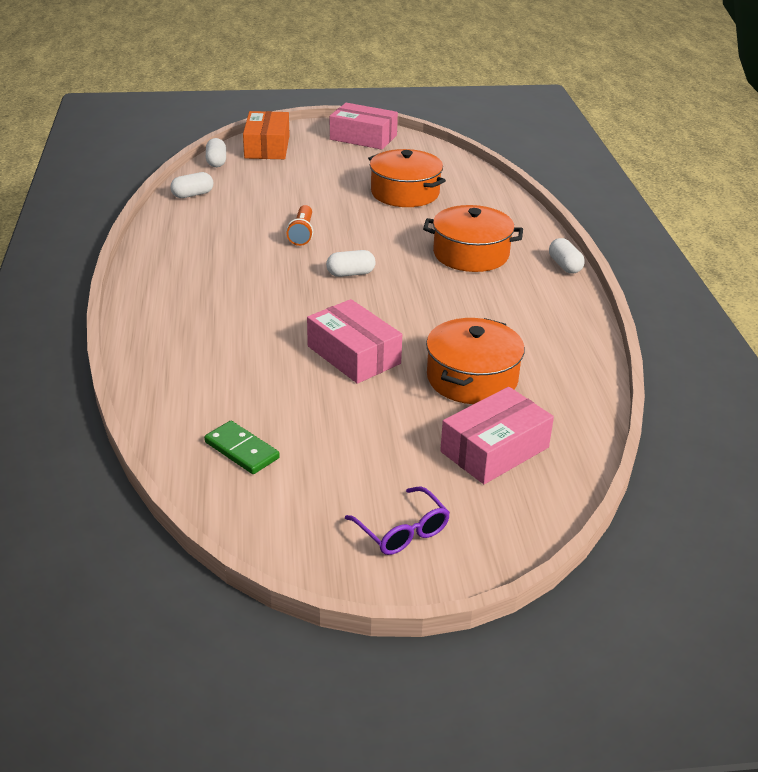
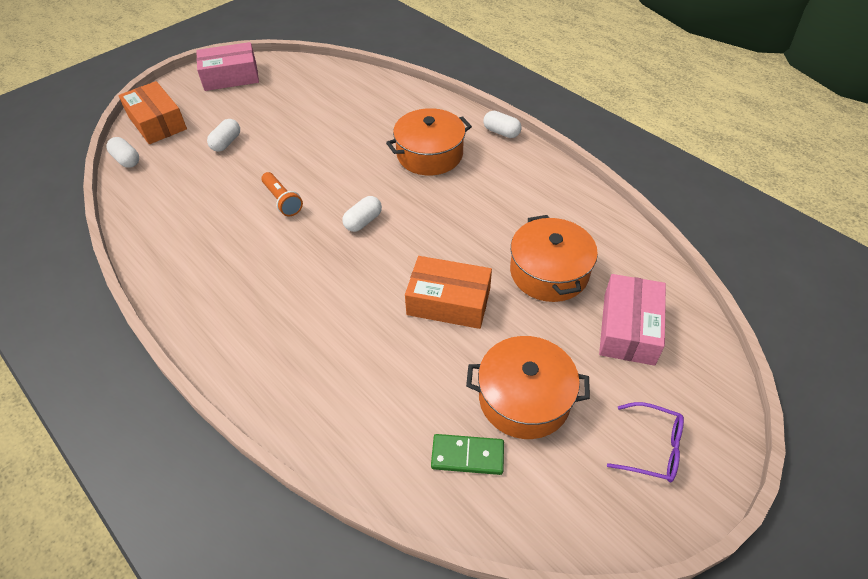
camera: 35 degrees left, 15 degrees up
white capsule [170,172,213,198] -> white capsule moved to [207,119,240,152]
pink box [307,299,402,384] -> orange box [405,256,492,329]
orange pot [368,149,446,207] -> orange pot moved to [466,336,590,439]

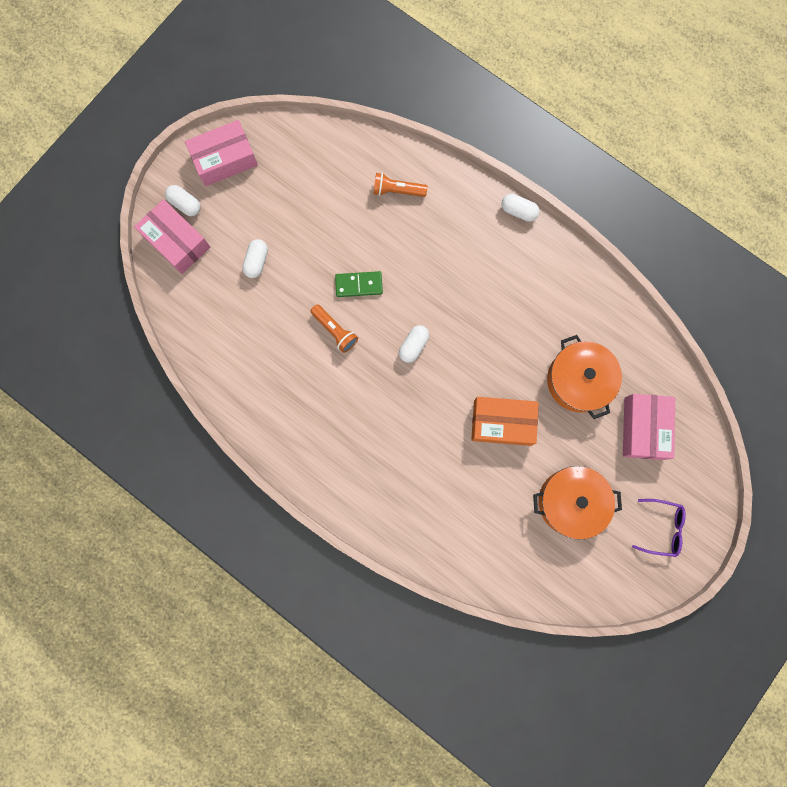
camera: 10 degrees left, 30 degrees up
white capsule [106,137,139,168] -> white capsule moved to [165,185,201,216]
orange box [118,81,187,144] -> pink box [134,199,210,274]
orange pot [386,108,472,175] -> none
green domino [431,434,504,475] -> green domino moved to [335,271,383,297]
none -> orange flashlight [374,173,427,197]

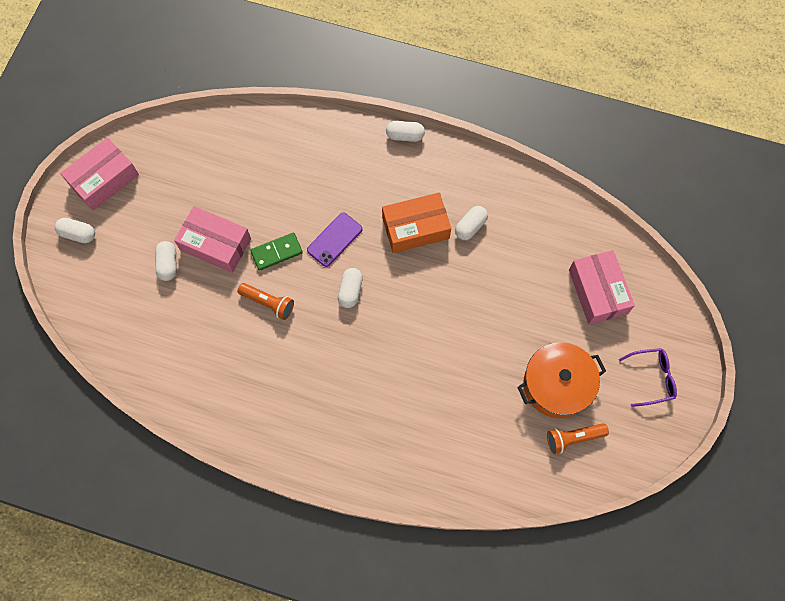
camera: 20 degrees left, 10 degrees down
pink box [134,199,210,274] -> pink box moved to [174,206,251,273]
orange flashlight [374,173,427,197] -> orange flashlight moved to [547,423,609,454]
orange box [471,397,539,446] -> orange box moved to [382,192,451,253]
orange pot [547,335,622,419] -> none
none -> purple phone [307,213,363,267]
none -> white capsule [455,206,488,240]

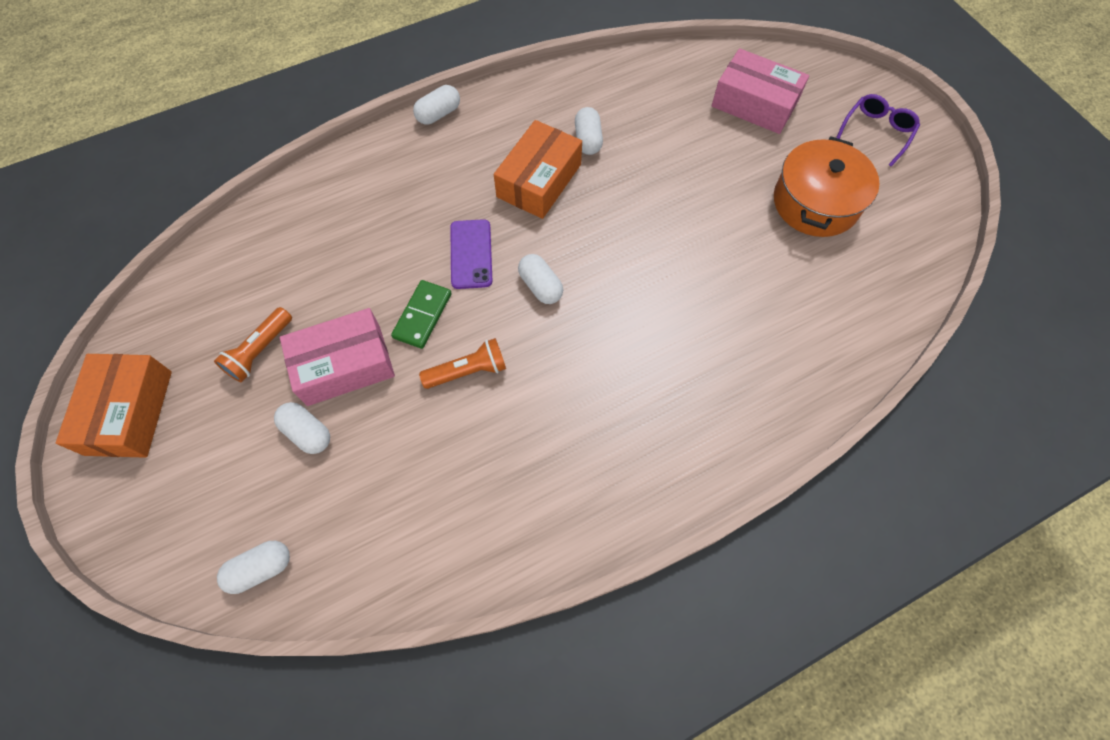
camera: 45 degrees left, 5 degrees down
white capsule [55,218,95,243] -> white capsule moved to [217,541,290,594]
pink box [60,137,139,211] -> orange box [56,354,172,458]
orange flashlight [547,423,609,454] -> orange flashlight moved to [214,307,292,382]

